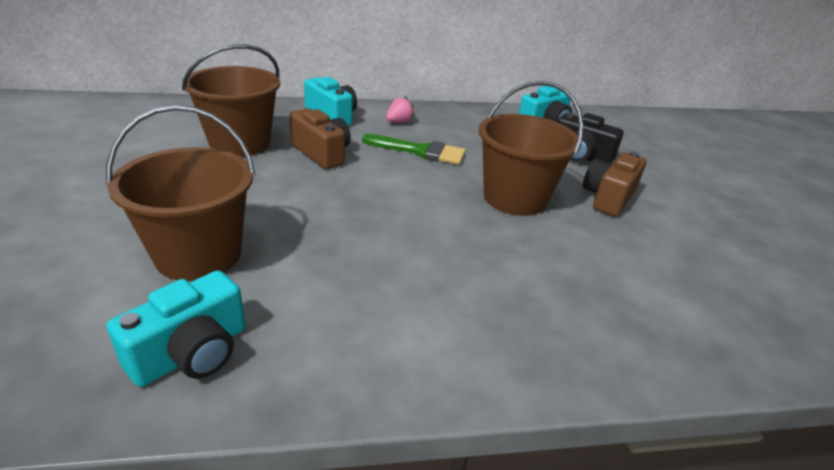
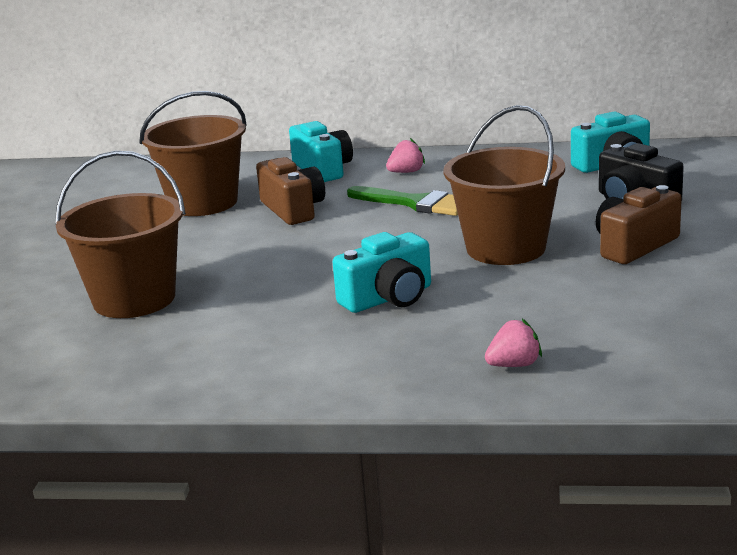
camera: 20 degrees right, 10 degrees down
turquoise camera [107,270,246,387] -> turquoise camera moved to [333,232,431,313]
none -> pink strawberry [485,319,542,367]

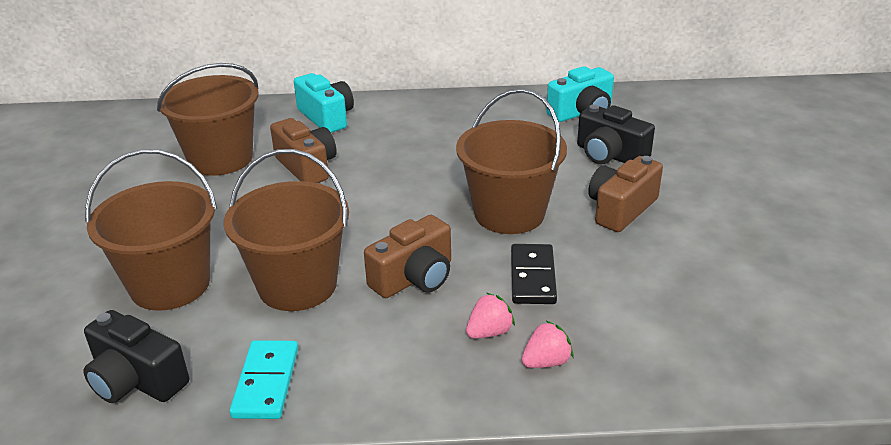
camera: 10 degrees left, 10 degrees up
turquoise camera [333,232,431,313] -> brown camera [364,215,451,298]
green brush [347,186,458,216] -> none
pink strawberry [386,138,425,173] -> pink strawberry moved to [466,293,515,339]
none -> black camera [83,310,189,403]
none -> brown bucket [224,149,349,311]
none -> turquoise domino [230,340,298,419]
none -> black domino [511,244,557,304]

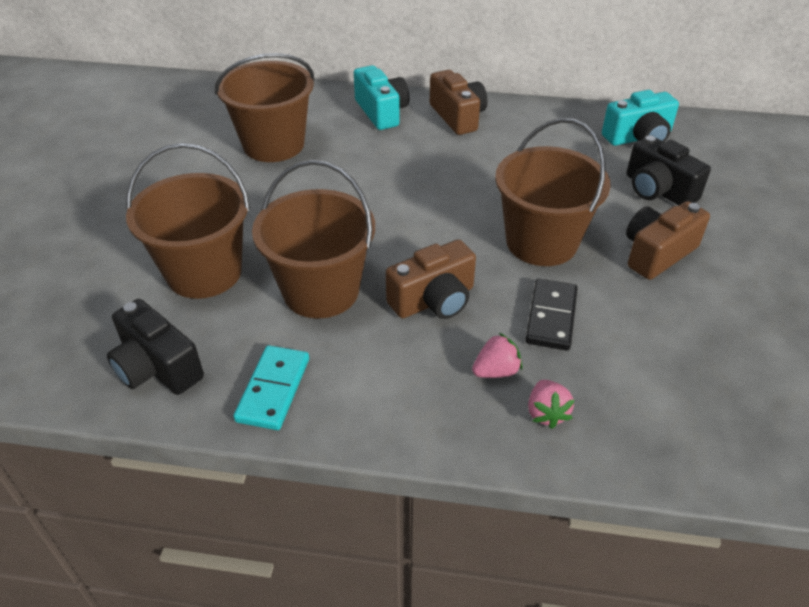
camera: 10 degrees right, 10 degrees up
brown camera [270,118,337,183] -> brown camera moved to [430,70,488,135]
pink strawberry [521,321,573,368] -> pink strawberry turned 105 degrees clockwise [528,380,575,429]

